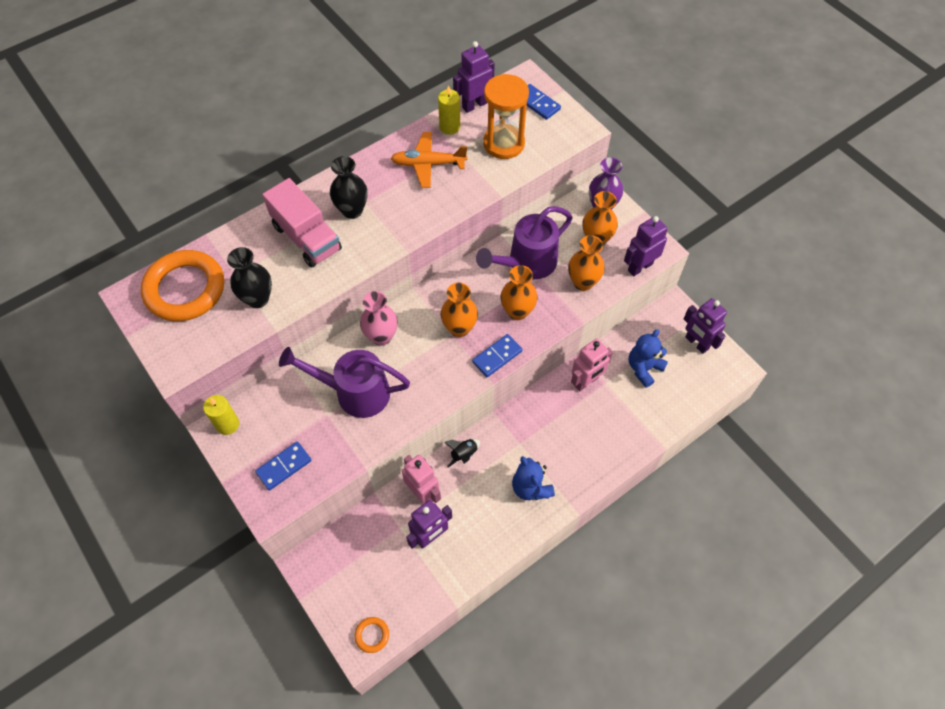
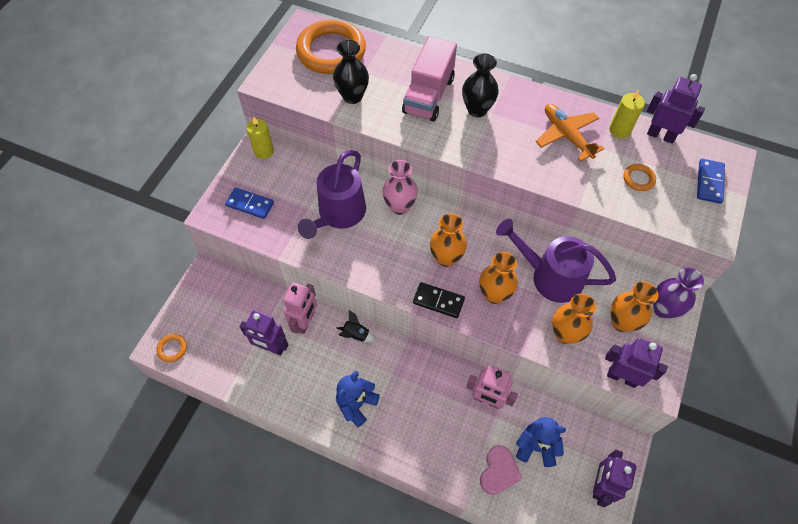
camera: 60 degrees right, 0 degrees up
purple watering can [279,347,410,418] -> purple watering can turned 135 degrees counterclockwise [298,150,366,239]
blue domino [472,334,523,377] -> black domino [413,282,465,318]
orange hourglass [483,74,529,159] -> orange ring [623,164,656,191]
none -> pink heart [480,445,522,495]

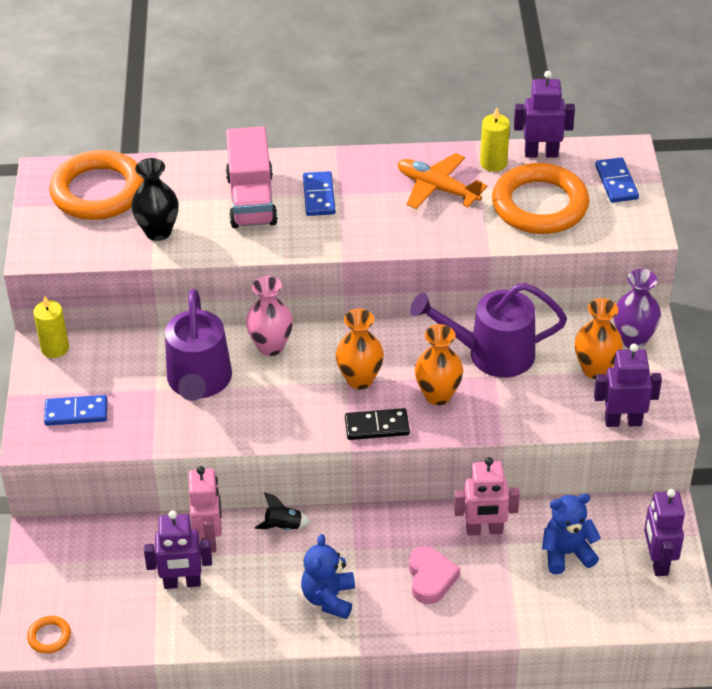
camera: 25 degrees left, 15 degrees down
black vase [462,54,499,117] -> blue domino [303,171,336,216]
pink heart [480,445,522,495] -> pink heart moved to [409,546,460,604]
orange vase [552,294,596,344] -> none
orange ring [623,164,656,191] -> orange ring [492,163,589,234], size x2.45

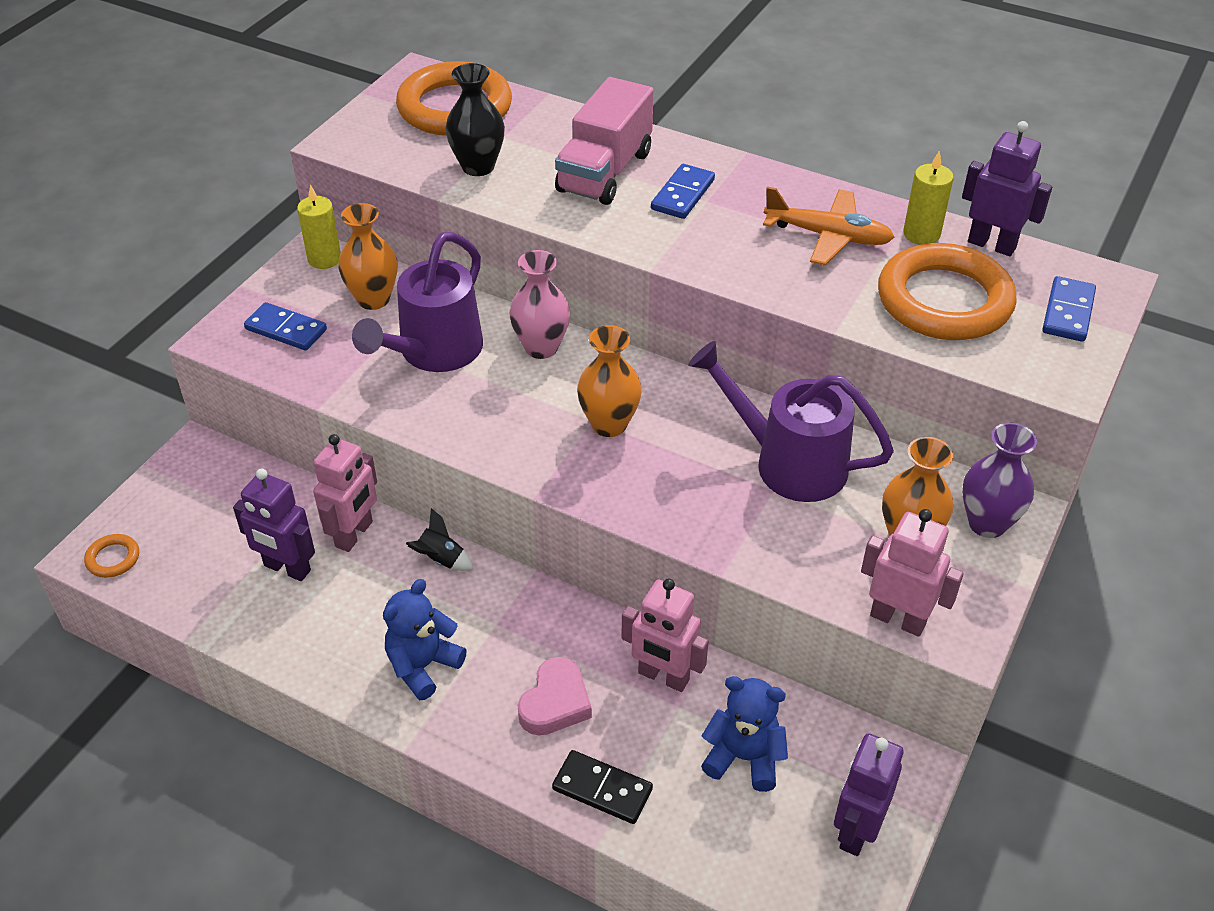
camera: 30 degrees right, 0 degrees up
black domino [345,408,410,440] -> black domino moved to [552,750,653,824]
orange plane [398,153,487,209] -> orange plane turned 135 degrees clockwise [763,186,895,265]
orange vase [415,324,463,405] -> orange vase moved to [338,203,398,310]
purple robot [594,344,662,427] -> pink robot [861,509,964,637]

